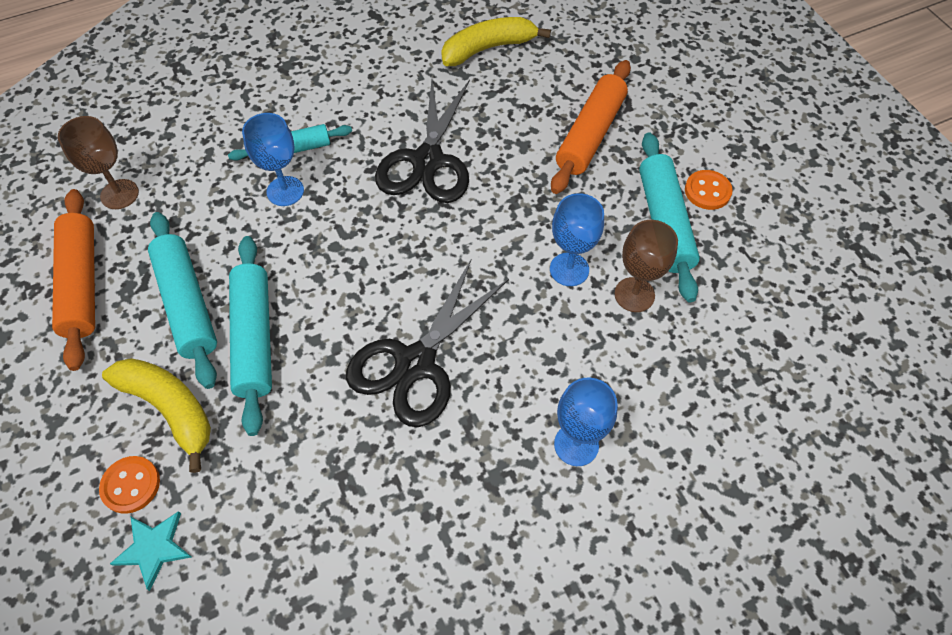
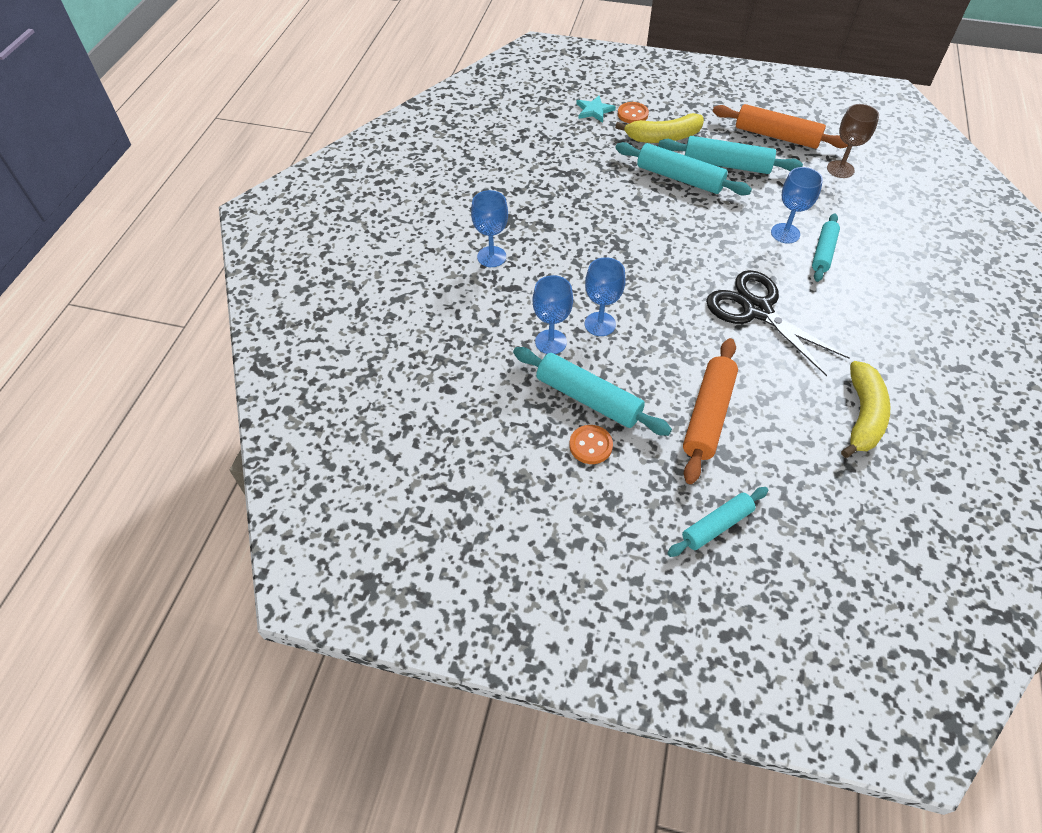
camera: 130 degrees right, 5 degrees down
black scissors [346,260,509,427] -> none
orange rolling pin [551,60,631,194] -> orange rolling pin turned 45 degrees clockwise [683,338,738,484]
brown goblet [615,220,678,312] -> blue goblet [533,275,573,354]
none -> turquoise rolling pin [667,487,768,557]

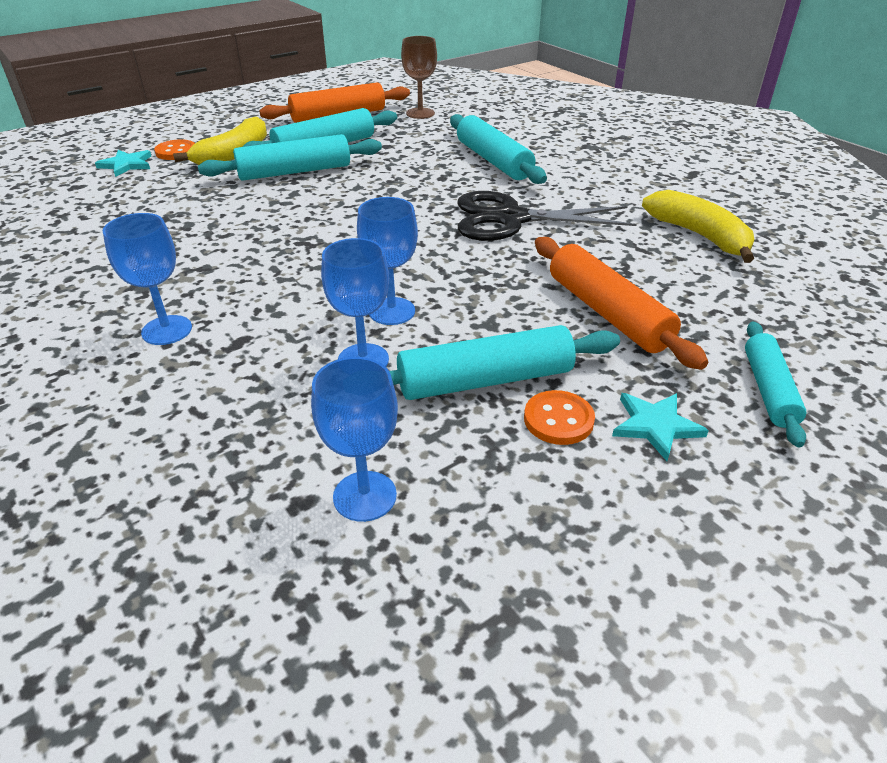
camera: 50 degrees left, 15 degrees down
blue goblet [771,167,823,244] -> blue goblet moved to [311,357,398,522]
turquoise rolling pin [812,213,840,282] -> turquoise rolling pin [450,114,547,184], size x1.55
none -> turquoise star [612,393,709,461]

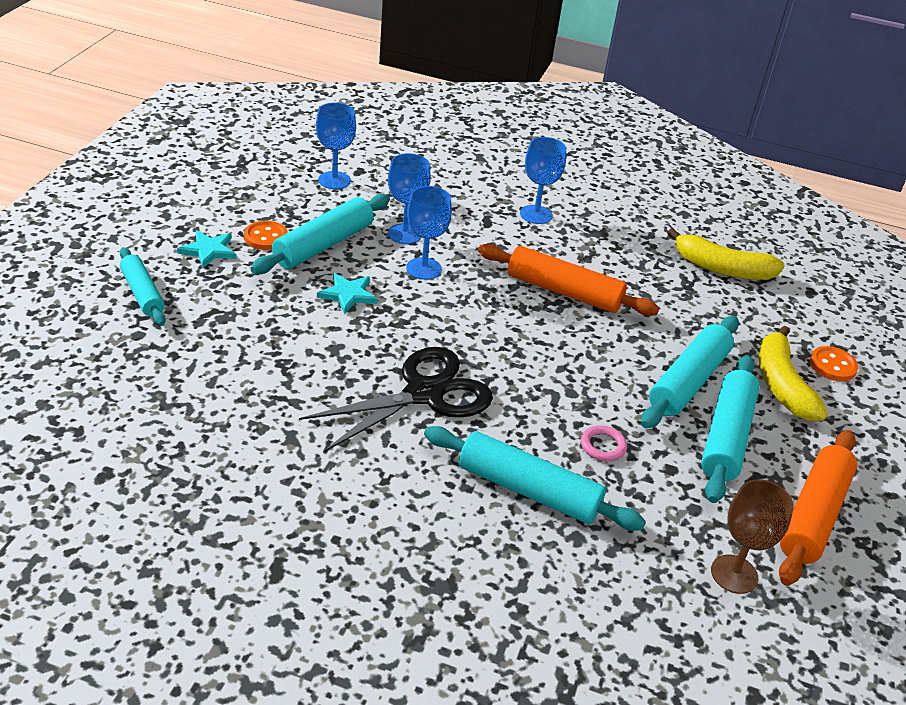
camera: 140 degrees right, 0 degrees up
turquoise star [95,150,151,177] -> turquoise star moved to [317,273,378,314]
orange rolling pin [535,237,708,370] -> orange rolling pin moved to [478,244,659,316]
yellow banana [642,190,755,263] -> yellow banana moved to [667,228,785,280]
none -> pink ring [581,425,627,461]

